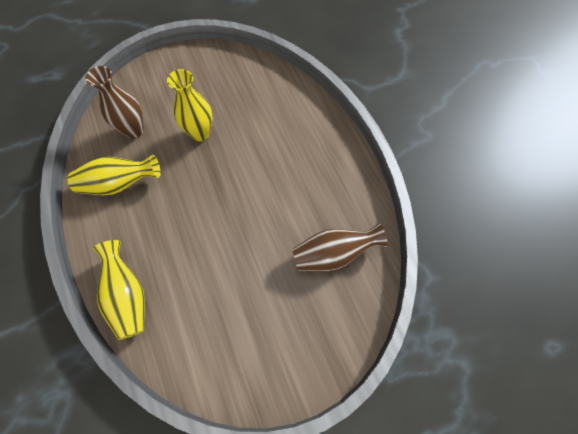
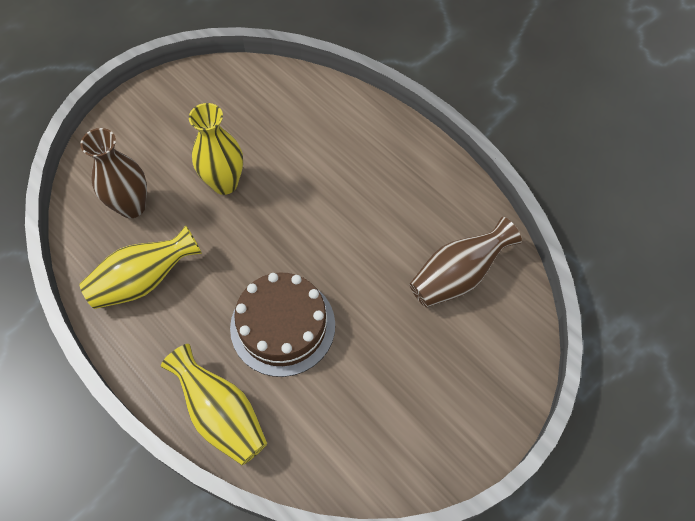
camera: 20 degrees left, 5 degrees down
none -> brown cake [230,273,335,377]

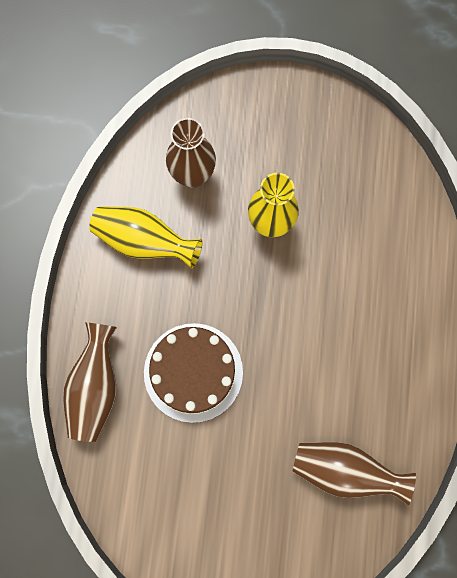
camera: 50 degrees right, 15 degrees up
yellow vase [161,344,267,465] -> brown vase [63,322,117,442]

